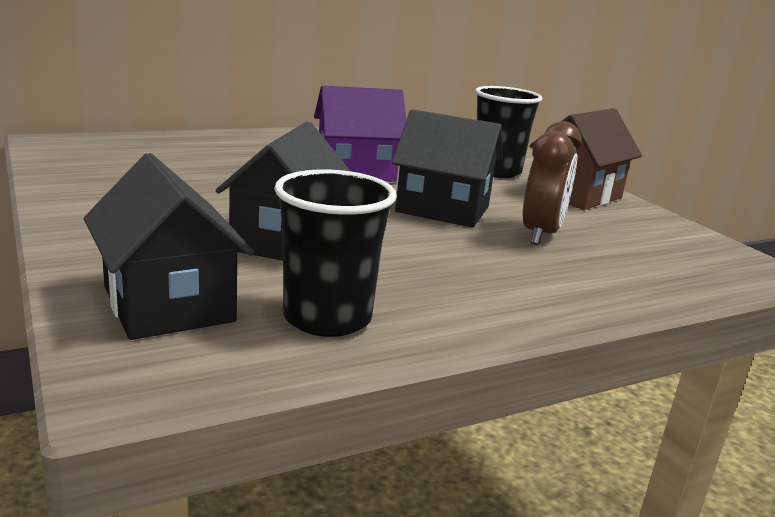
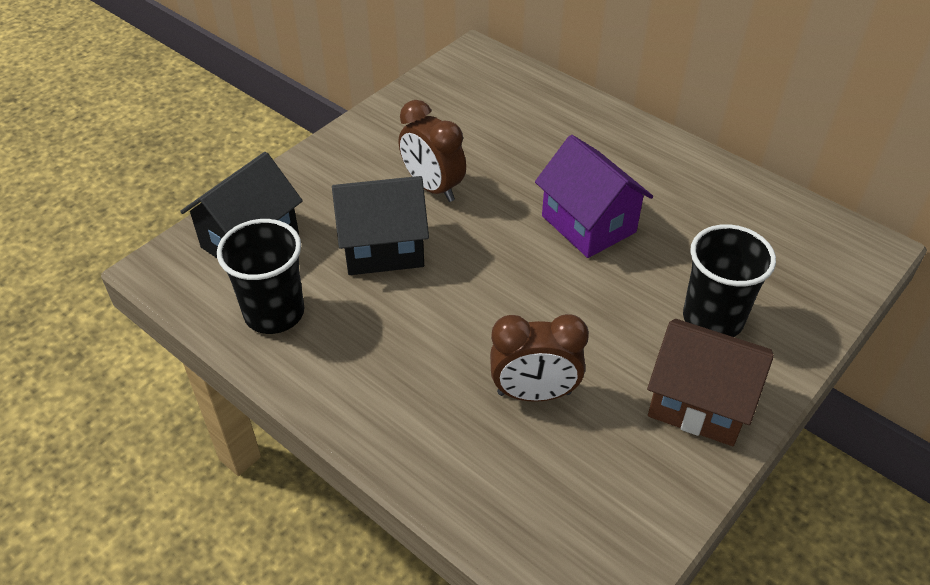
camera: 70 degrees right, 25 degrees up
black house [392,109,503,228] -> none
none -> brown clock [399,100,466,202]

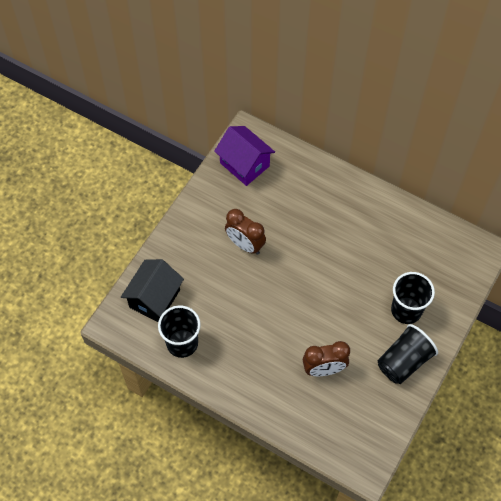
camera: 10 degrees left, 15 degrees up
black house [332,176,429,275] -> none
purple house [535,135,653,258] -> purple house moved to [214,126,275,186]
brown house [647,319,774,446] -> black cup [378,324,438,384]

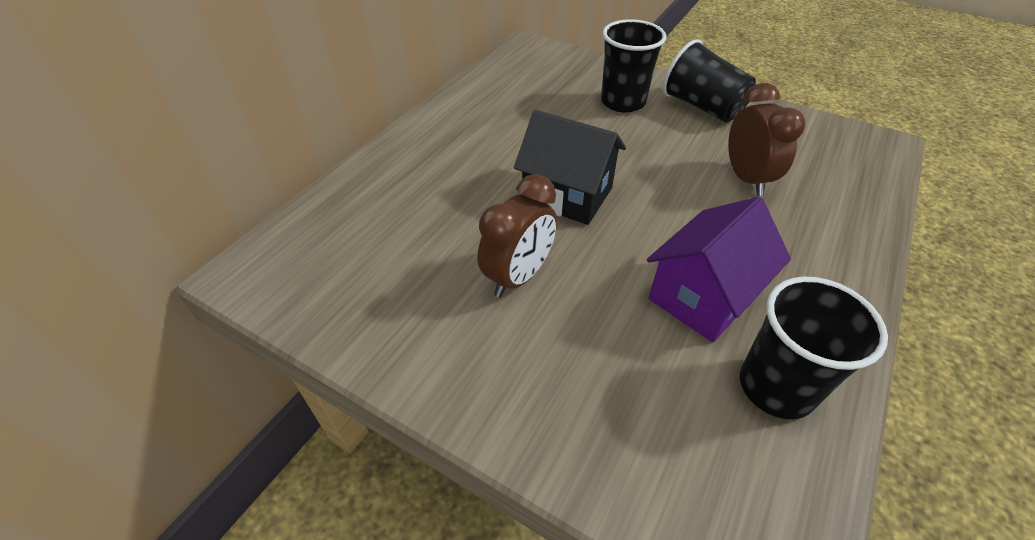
camera: 90 degrees left, 15 degrees down
black house [121,259,184,322] -> black house moved to [514,110,626,225]
purple house [214,126,275,186] -> purple house moved to [647,197,791,342]

